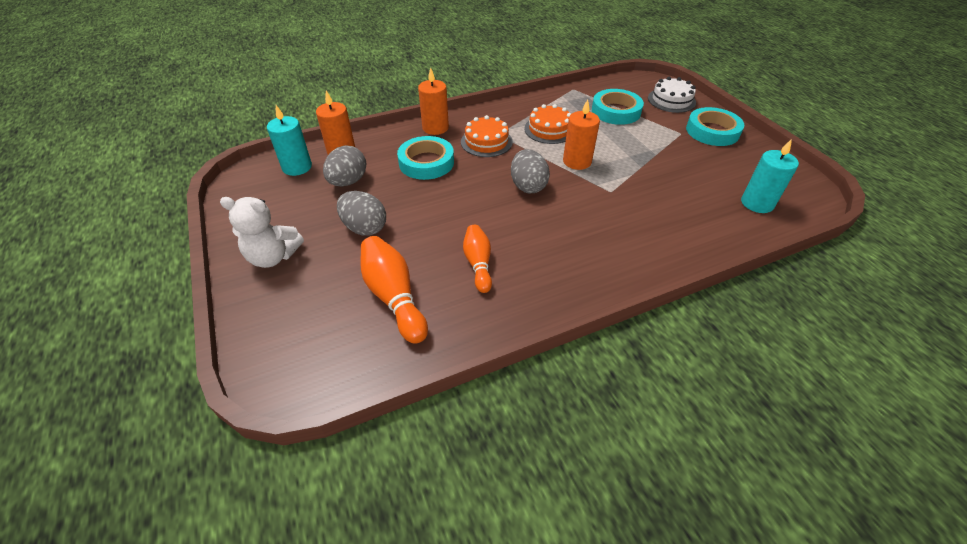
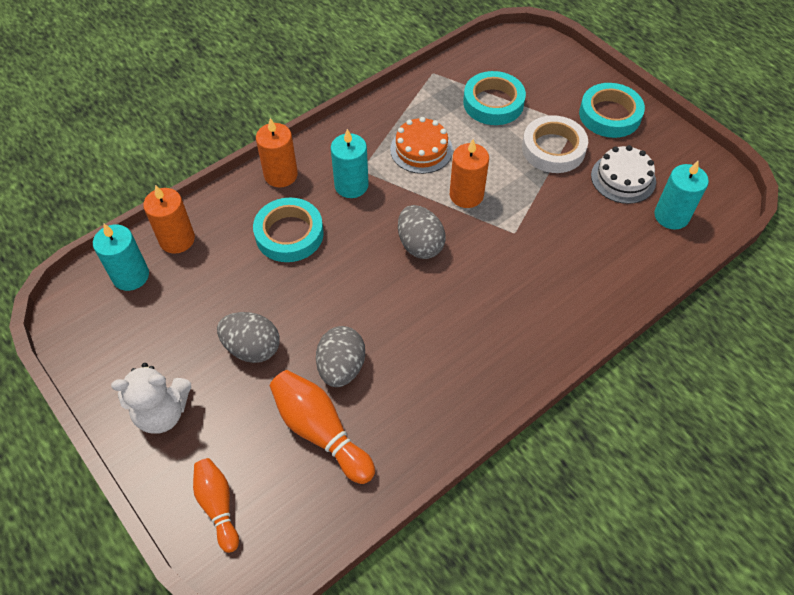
camera: 15 degrees left, 10 degrees up
grey egg [323,145,366,186] -> grey egg moved to [316,326,365,387]
orange cake [461,115,513,157] -> turquoise candle [331,129,369,198]
orange bowling pin [463,225,492,293] -> orange bowling pin moved to [193,458,239,553]
white cake [648,77,696,113] -> white cake moved to [591,145,656,204]
none -> white tape [522,115,588,173]

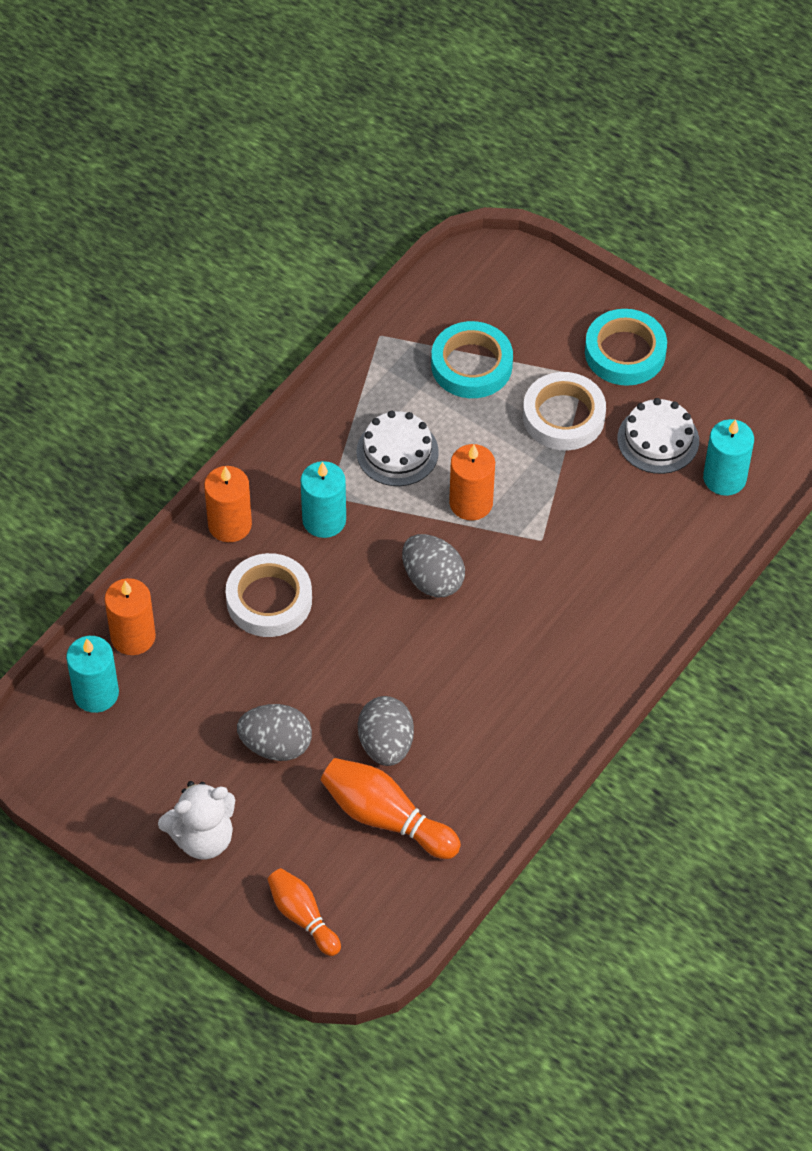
camera: 15 degrees left, 0 degrees up
turquoise tape [253,198,324,262] -> white tape [226,553,312,637]
orange cake [390,117,453,174] -> white cake [356,411,439,486]

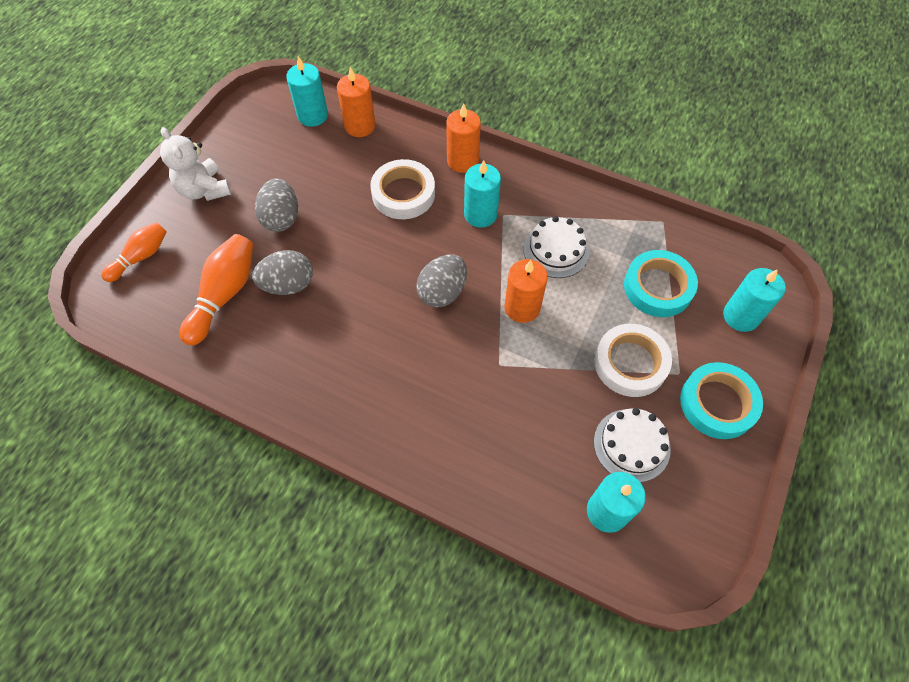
camera: 80 degrees right, 5 degrees up
none -> turquoise candle [723,268,786,332]

